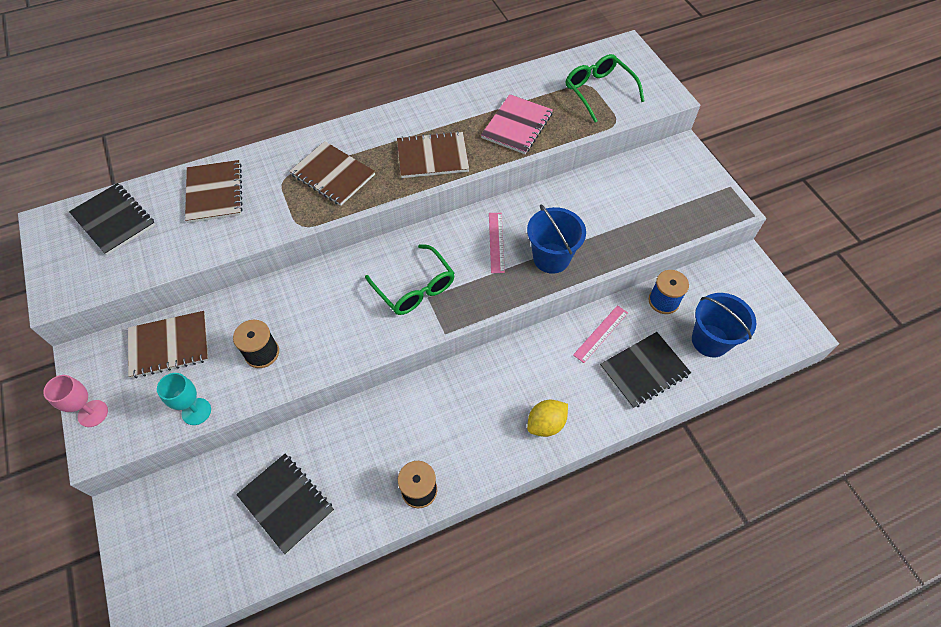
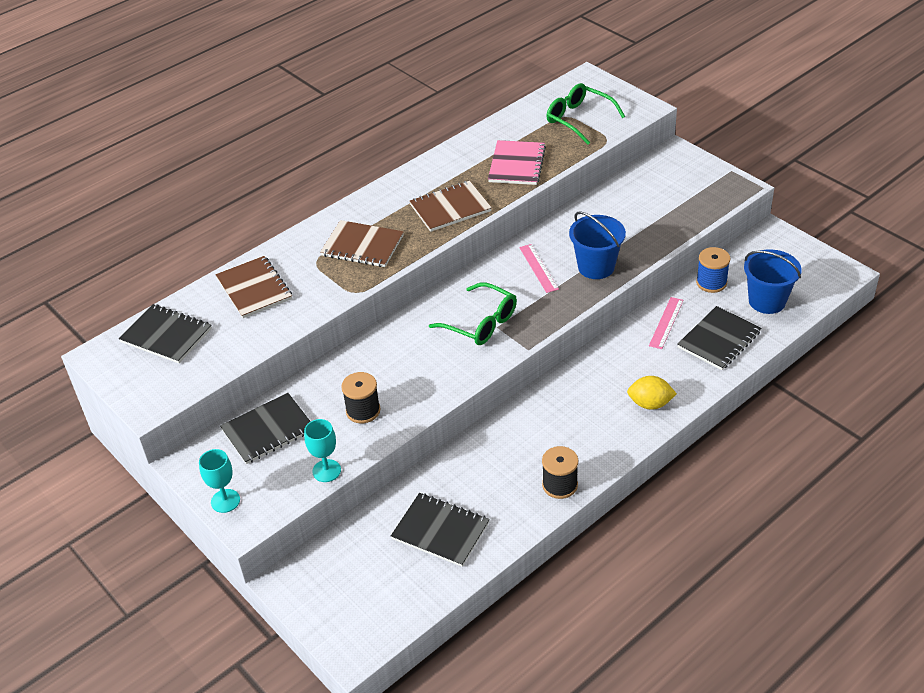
camera: 15 degrees left, 15 degrees down
pink goblet [43,375,108,427] -> turquoise goblet [199,449,240,513]
brown notebook [128,311,209,378] -> black notebook [220,393,311,464]
yellow lemon [527,400,568,437] -> yellow lemon turned 60 degrees clockwise [627,376,677,410]

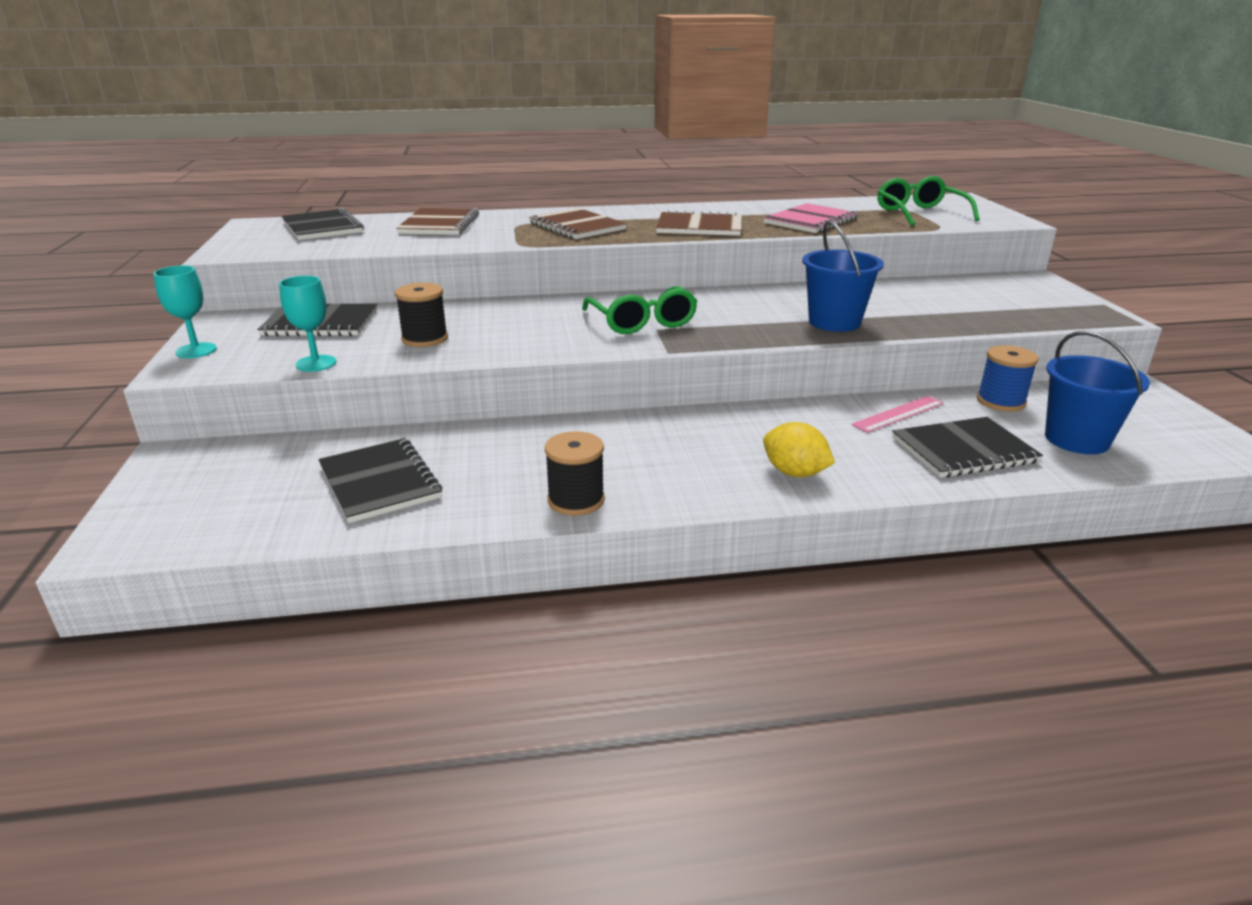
camera: 30 degrees right, 15 degrees down
pink ruler [519,244,559,293] -> none

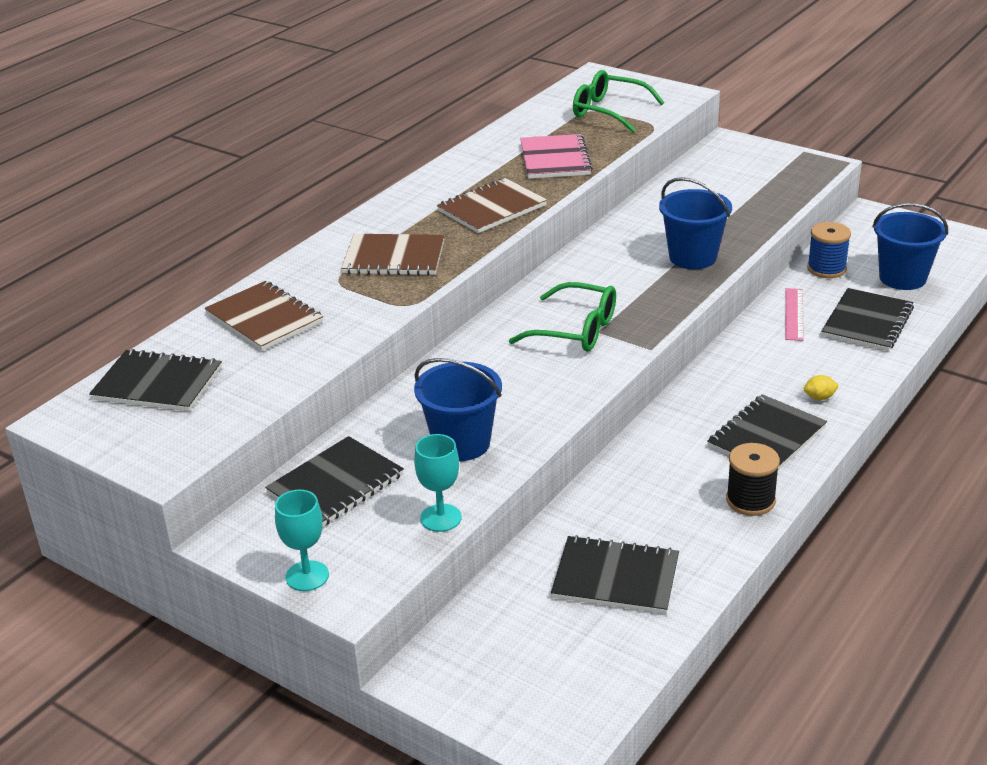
camera: 45 degrees left, 5 degrees up
black spool [395,283,448,347] -> blue bucket [414,358,502,461]
yellow lemon [763,422,835,477] -> yellow lemon [804,375,839,400], size x0.56
none -> black notebook [707,394,827,470]

